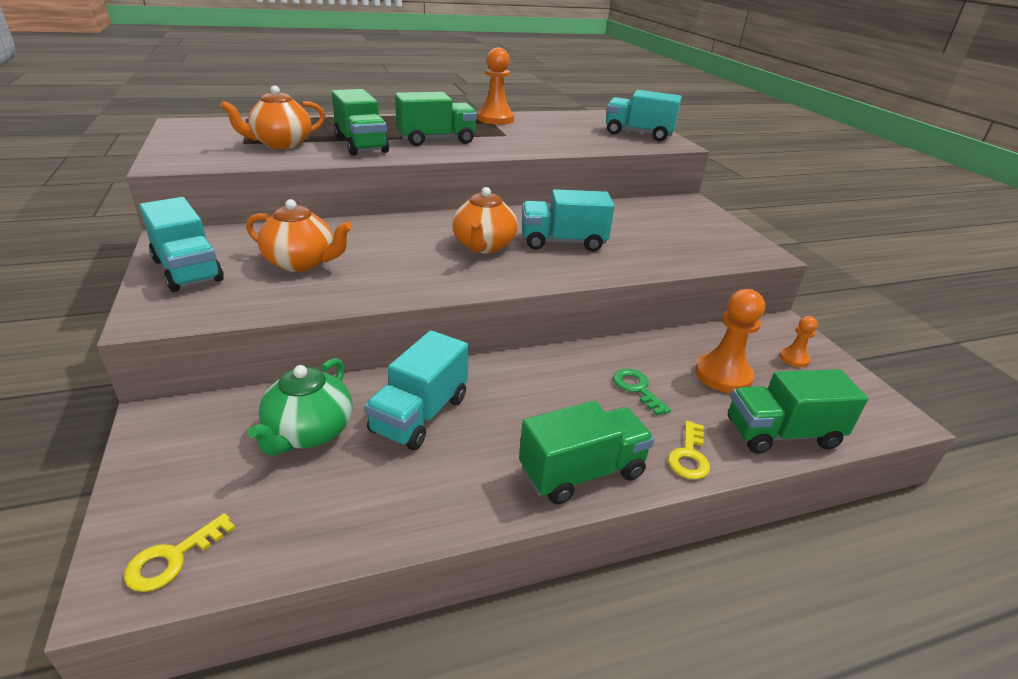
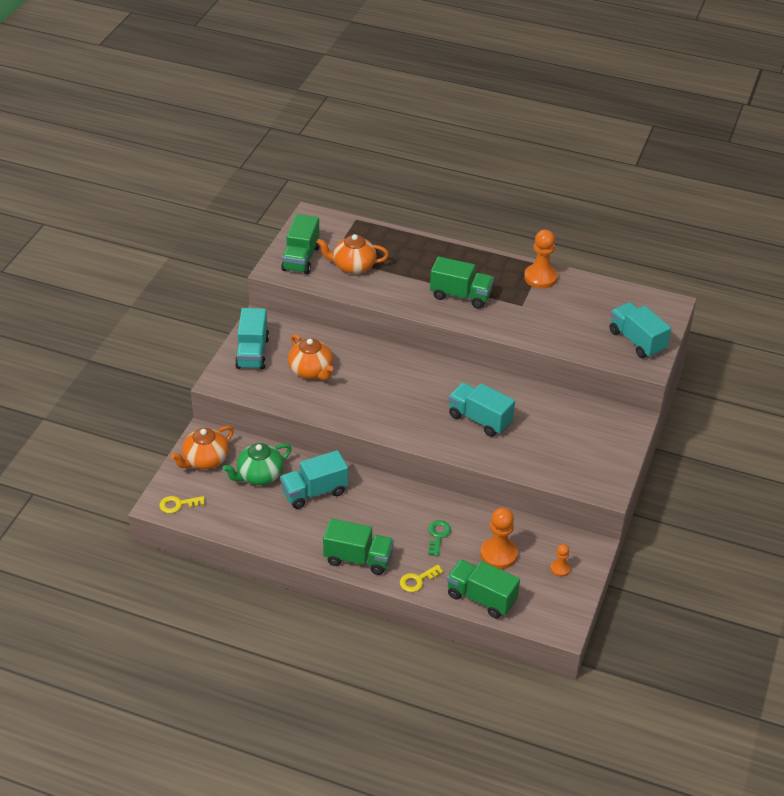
camera: 40 degrees right, 10 degrees up
green truck [332,89,389,156] -> green truck moved to [281,214,320,274]
orange teapot [452,187,518,253] -> orange teapot moved to [171,426,234,469]

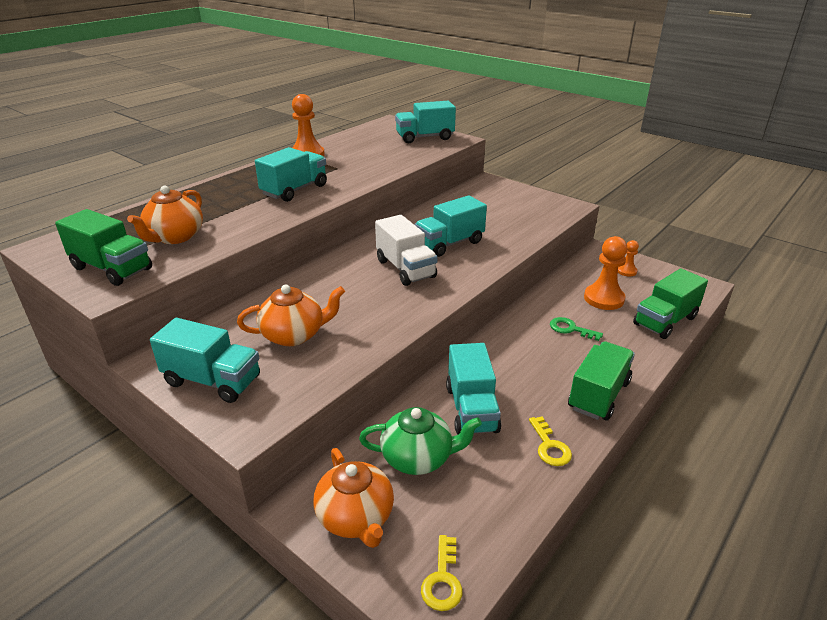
camera: 70 degrees left, 10 degrees down
green teapot [223,443,292,485] -> green teapot turned 75 degrees counterclockwise [359,407,482,475]
yellow key [400,565,443,592] -> yellow key moved to [529,416,572,466]
green truck [430,257,494,309] -> turquoise truck [255,147,327,202]
none -> white truck [375,215,438,286]

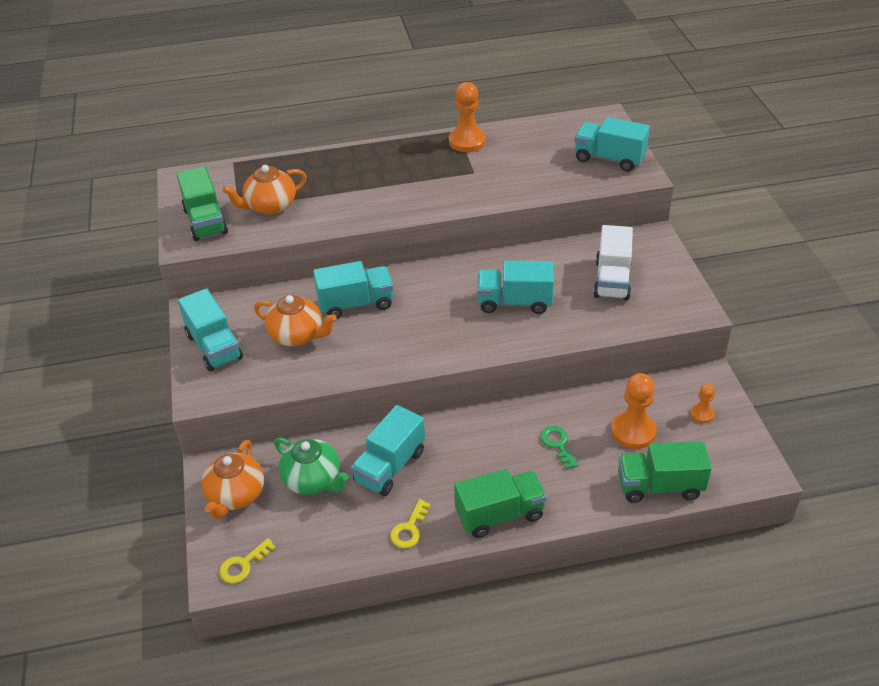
camera: 40 degrees right, 10 degrees up
turquoise truck [255,147,327,202] -> turquoise truck moved to [313,261,394,319]
white truck [375,215,438,286] -> white truck moved to [593,225,633,300]

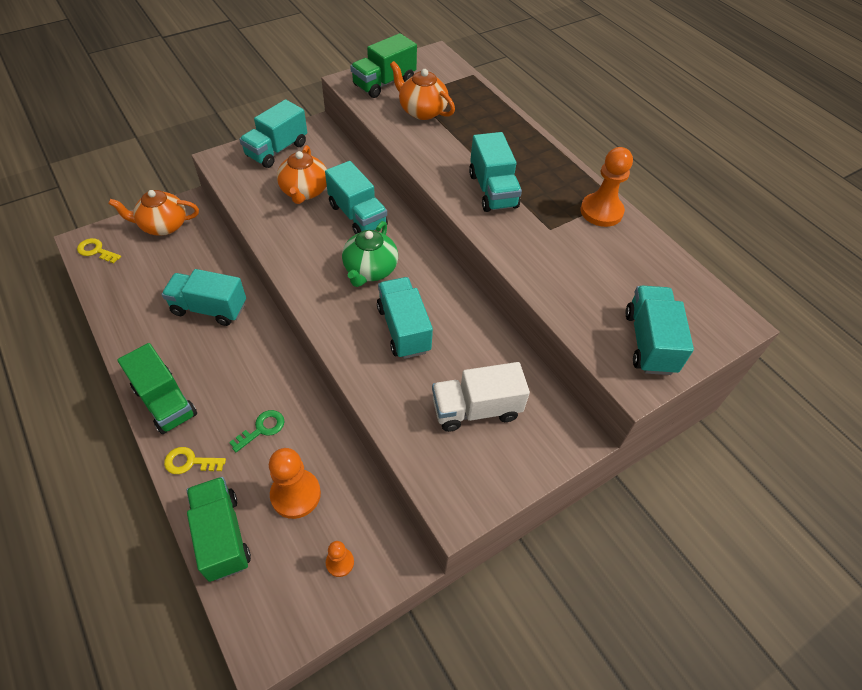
camera: 65 degrees right, 10 degrees up
green teapot [274,437,349,495] -> green teapot moved to [342,221,398,287]
yellow key [390,499,431,548] -> yellow key moved to [164,447,226,474]
none -> turquoise truck [469,132,522,212]

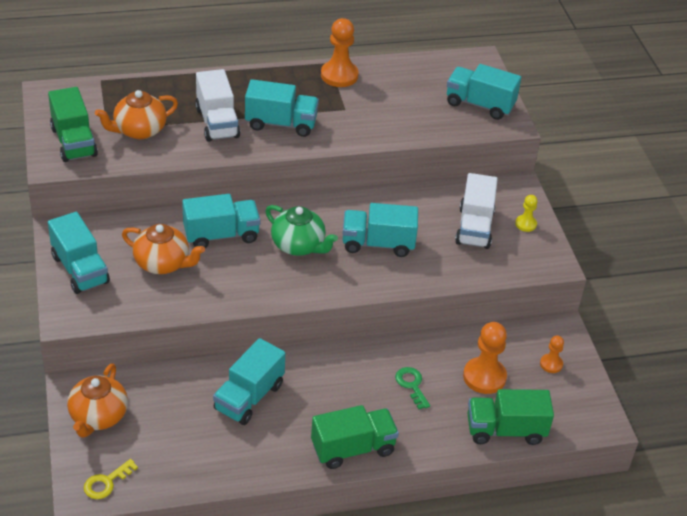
camera: 70 degrees left, 10 degrees down
yellow key [164,447,226,474] -> none
none -> white truck [195,69,240,142]
none -> yellow pawn [515,195,538,232]

